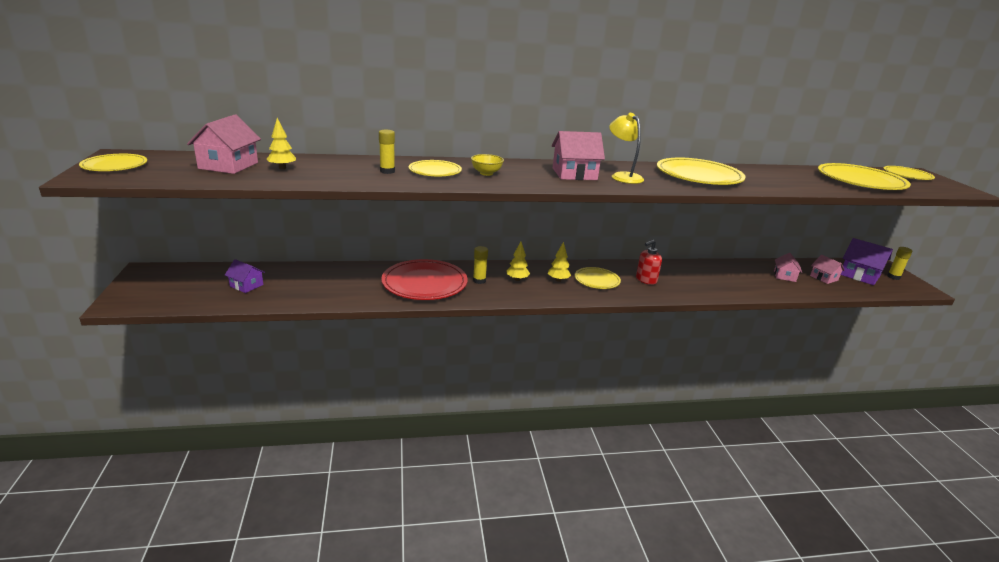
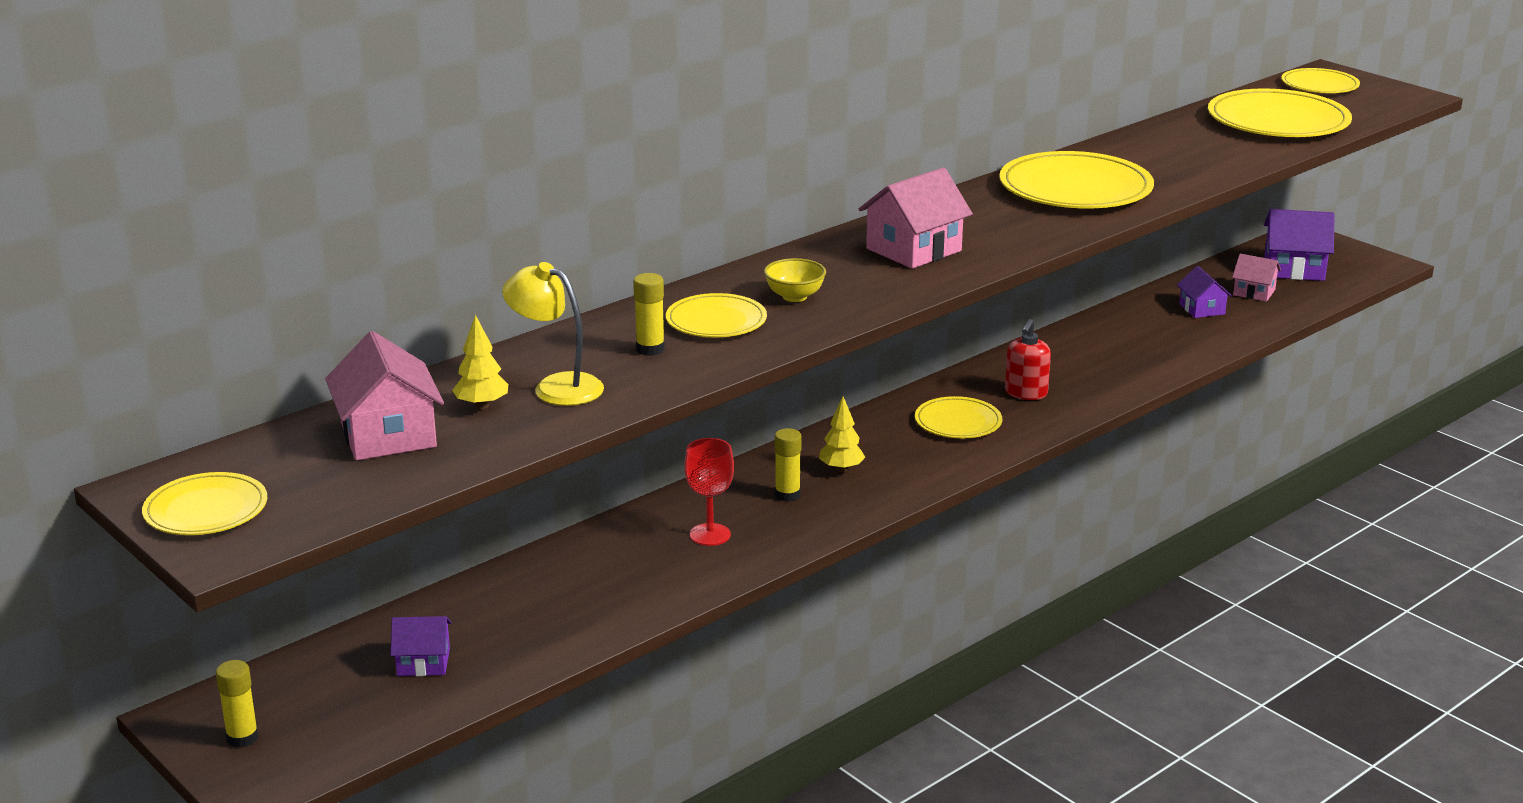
camera: 30 degrees left, 0 degrees up
red plate [381,259,468,300] -> red goblet [685,438,734,546]
yellow tree [548,242,571,282] -> none
yellow lamp [609,113,644,184] -> yellow lamp moved to [502,262,604,406]
pink house [774,253,802,282] -> purple house [1177,266,1232,318]
yellow glue stick [887,247,912,280] -> yellow glue stick moved to [216,660,258,748]

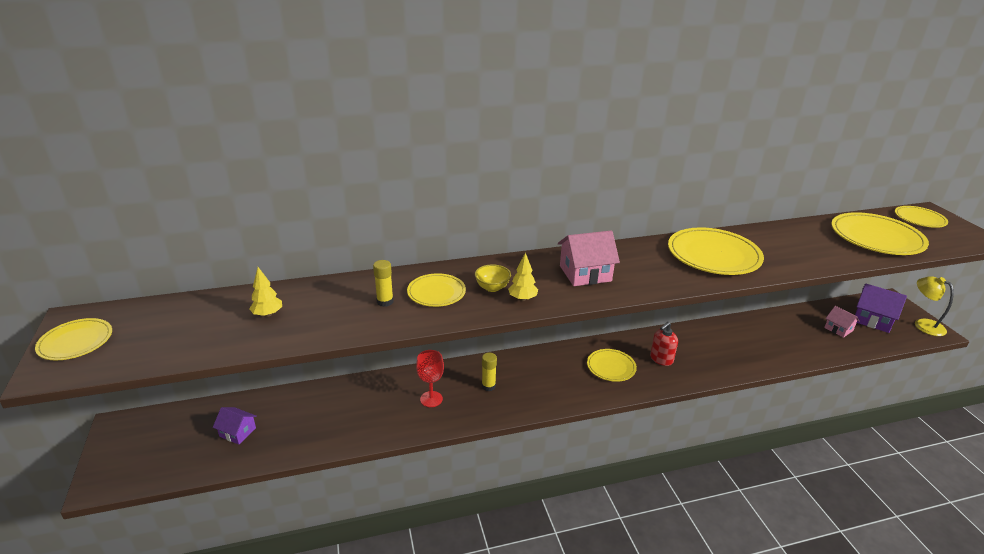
camera: 25 degrees right, 5 degrees up
yellow glue stick [216,660,258,748] -> none
pink house [325,331,444,460] -> none
yellow lamp [502,262,604,406] -> yellow lamp moved to [915,276,954,336]
yellow tree [819,396,865,472] -> yellow tree moved to [508,252,538,301]
purple house [1177,266,1232,318] -> none

